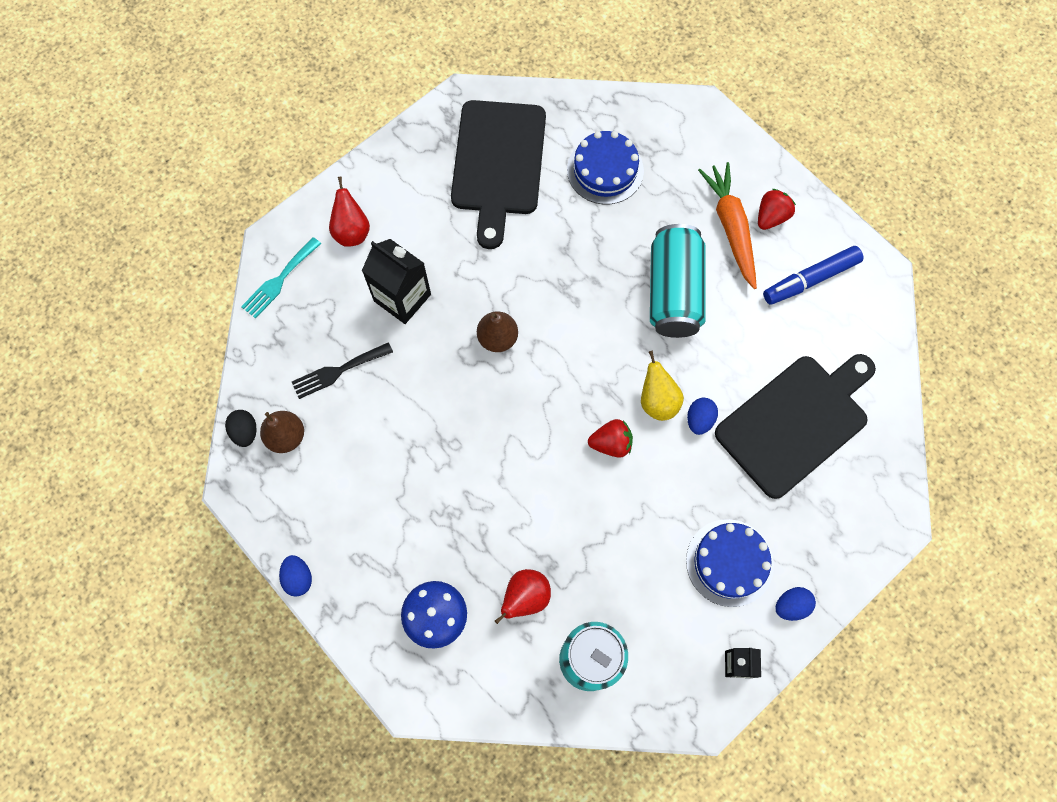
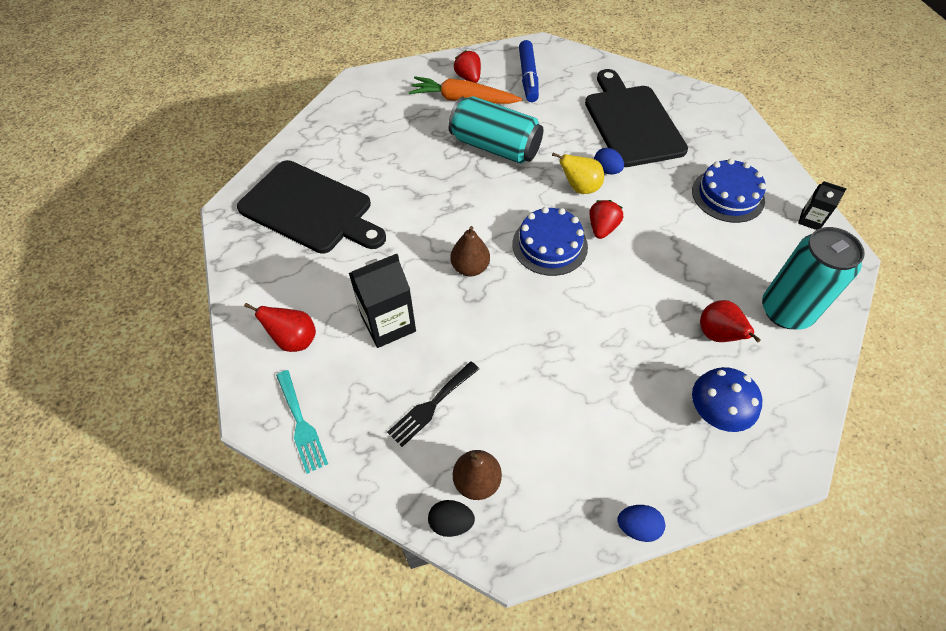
camera: 65 degrees left, 15 degrees down
black fork [292,342,393,399] -> black fork turned 45 degrees clockwise [387,361,479,447]
blue cake [567,131,644,205] -> blue cake moved to [512,207,588,276]
blue egg [776,587,816,621] -> none

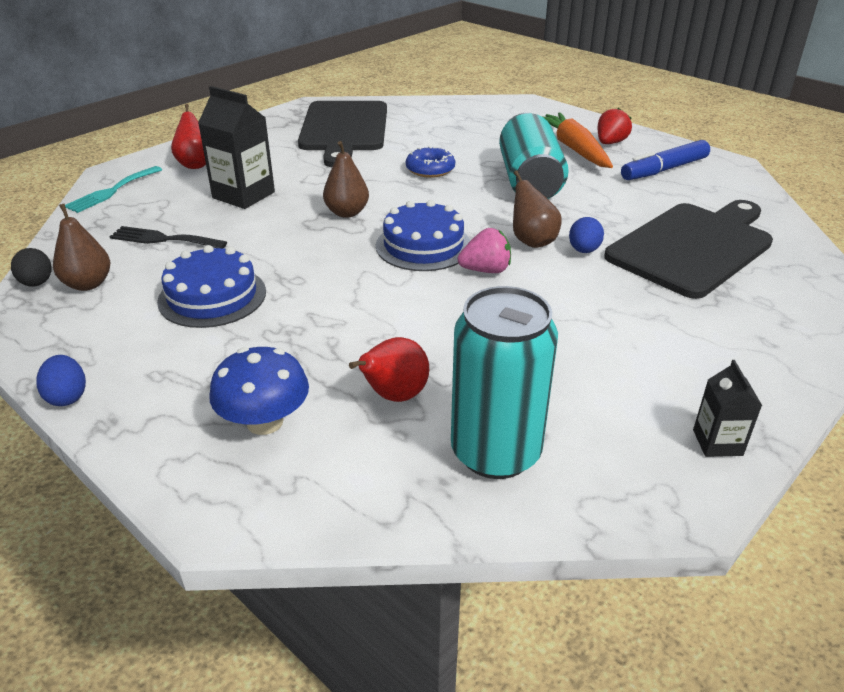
camera: 60 degrees right, 20 degrees down
yellow pear [552,152,604,194] -> brown pear [513,170,562,248]
red strawberry [589,200,623,239] -> pink strawberry [457,228,511,273]
blue cake [692,158,766,223] -> blue cake moved to [157,245,266,328]
none -> blue donut [406,146,455,178]

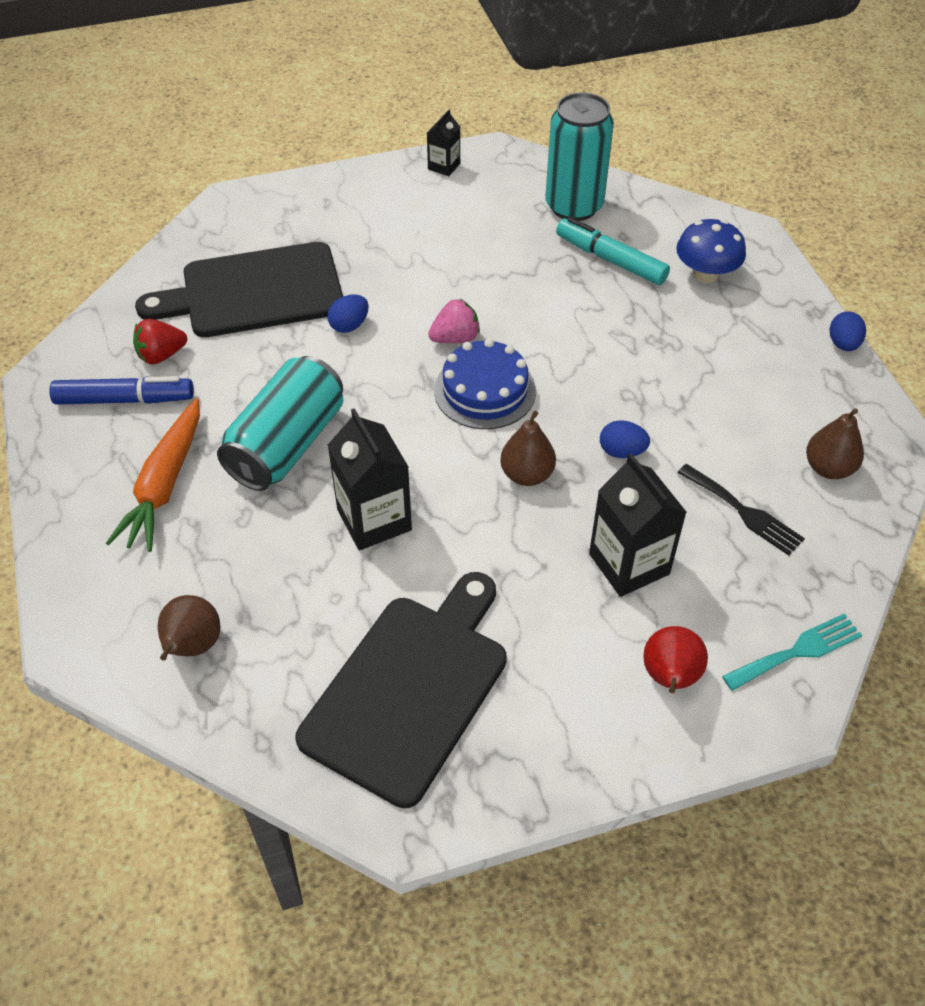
camera: 150 degrees left, 15 degrees up
black egg [11,248,52,287] -> none
blue cake [157,245,266,328] -> none
red pear [349,337,429,402] -> turquoise marker [556,217,670,285]
blue donut [406,146,455,178] -> black carton [328,408,412,550]
pink strawberry [457,228,511,273] -> pink strawberry turned 135 degrees clockwise [428,298,480,343]
brown pear [513,170,562,248] -> brown pear moved to [157,595,221,661]
red strawberry [598,108,632,144] -> red strawberry moved to [133,319,187,365]
none -> blue egg [600,420,650,458]

